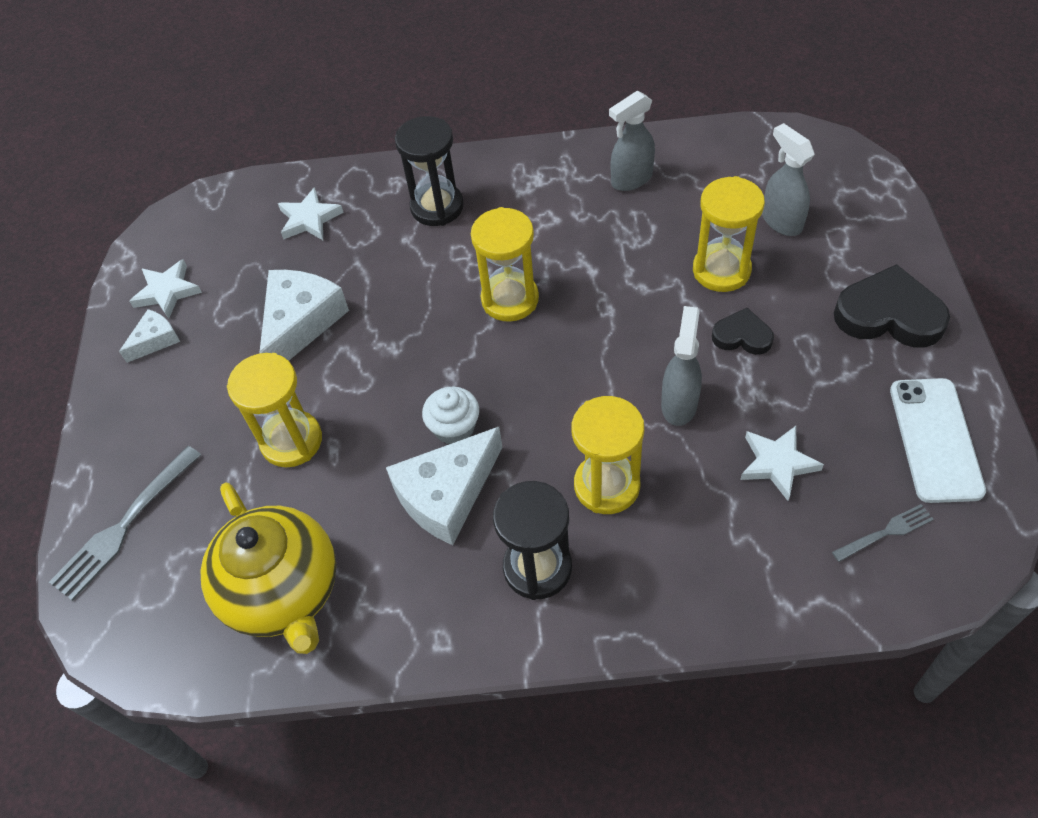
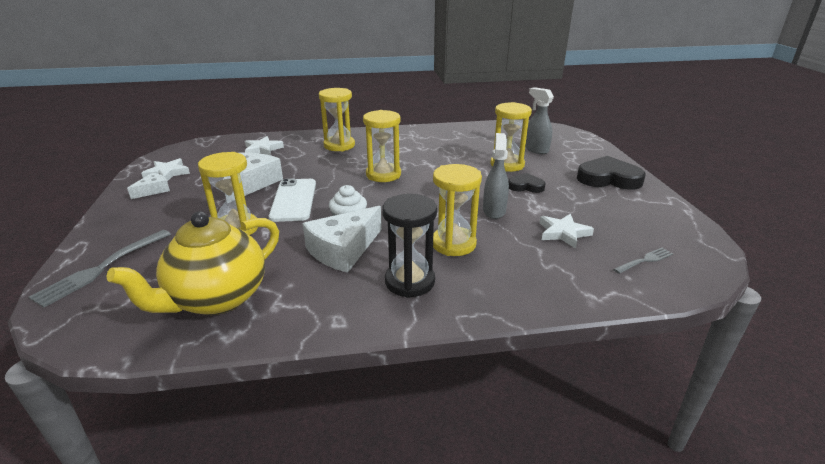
camera: 10 degrees left, 25 degrees down
yellow teapot [200,483,337,654] -> yellow teapot turned 75 degrees clockwise [106,211,279,315]
black hourglass [395,116,464,226] -> yellow hourglass [319,88,355,151]
grey spray bottle [609,91,655,191] -> none
white phone [890,378,986,503] -> white phone moved to [269,179,316,222]

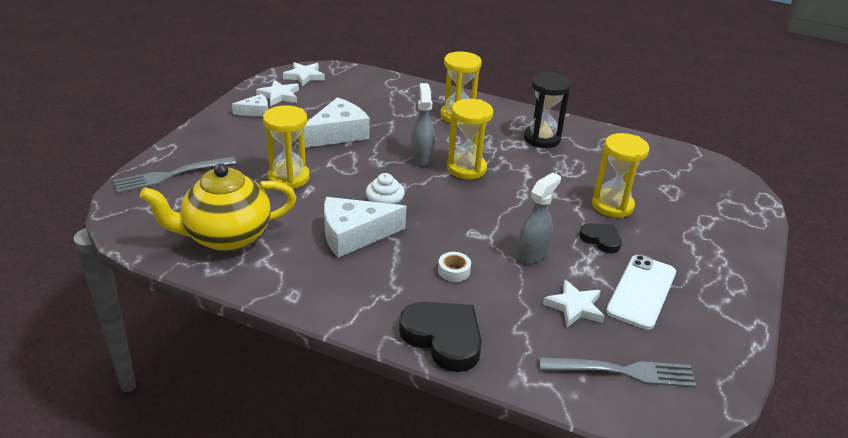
camera: 30 degrees right, 5 degrees up
white star [245,136,284,155] -> white star moved to [283,62,325,87]
white phone [269,179,316,222] -> white phone moved to [606,255,676,330]
black hourglass [382,194,437,298] -> black hourglass moved to [524,72,571,148]
yellow hourglass [433,164,482,256] -> white tape [438,252,471,282]
grey spray bottle [525,87,554,154] -> grey spray bottle moved to [411,83,435,166]
black heart [577,156,646,190] -> black heart moved to [399,302,482,372]
grey fork [613,248,673,274] -> grey fork [539,357,697,388], size x1.79

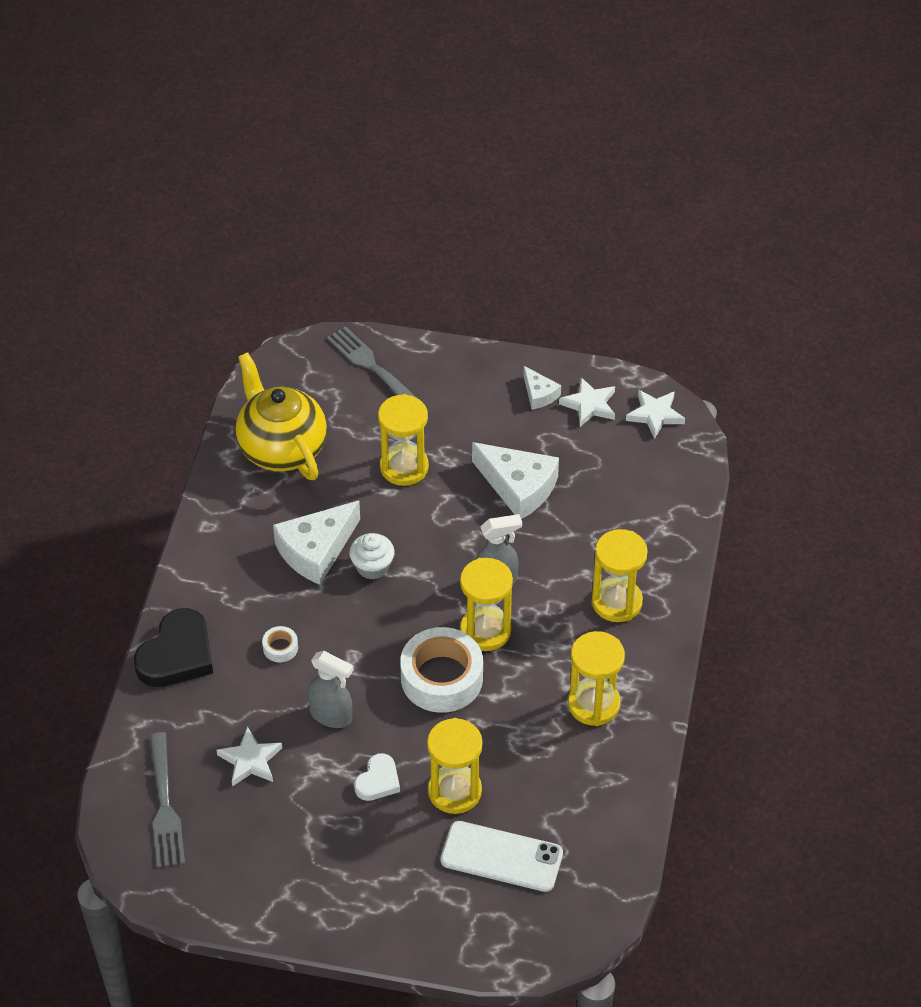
camera: 80 degrees right, 15 degrees up
white cheese [324,197,406,258] -> white cheese turned 105 degrees counterclockwise [273,501,360,585]
black hourglass [524,72,571,148] -> yellow hourglass [568,631,625,726]
black heart [579,223,622,253] -> white heart [354,753,400,801]
white phone [606,255,676,330] -> white phone moved to [441,821,563,892]
none -> white tape [400,627,483,713]

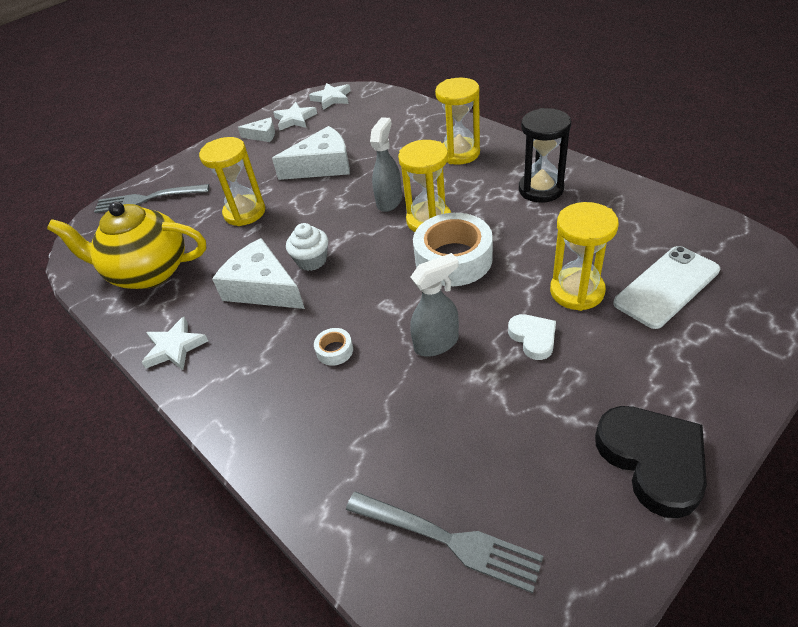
camera: 50 degrees left, 5 degrees down
black heart [134,608,213,687] -> black heart moved to [595,406,707,518]
white star [216,726,282,787] -> white star moved to [142,317,208,370]
white cheese [273,501,360,585] -> white cheese turned 135 degrees clockwise [212,238,305,309]
yellow hourglass [568,631,625,726] -> black hourglass [519,108,571,203]

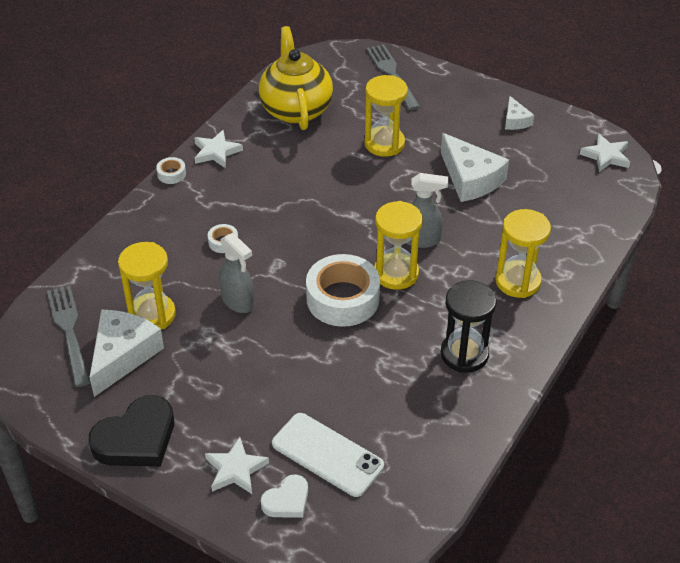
camera: 70 degrees right, 0 degrees up
white cheese [212,238,305,309] -> white cheese moved to [89,310,164,397]
white star [273,102,317,130] -> white star moved to [205,437,269,494]
white cupcake [286,223,328,271] -> none
grey fork [346,491,543,593] -> grey fork turned 150 degrees clockwise [47,285,91,387]
white heart [508,314,556,360] -> white heart moved to [261,475,308,518]
yellow hourglass [550,202,619,311] -> yellow hourglass moved to [118,242,176,330]
none -> white tape [156,157,186,184]

